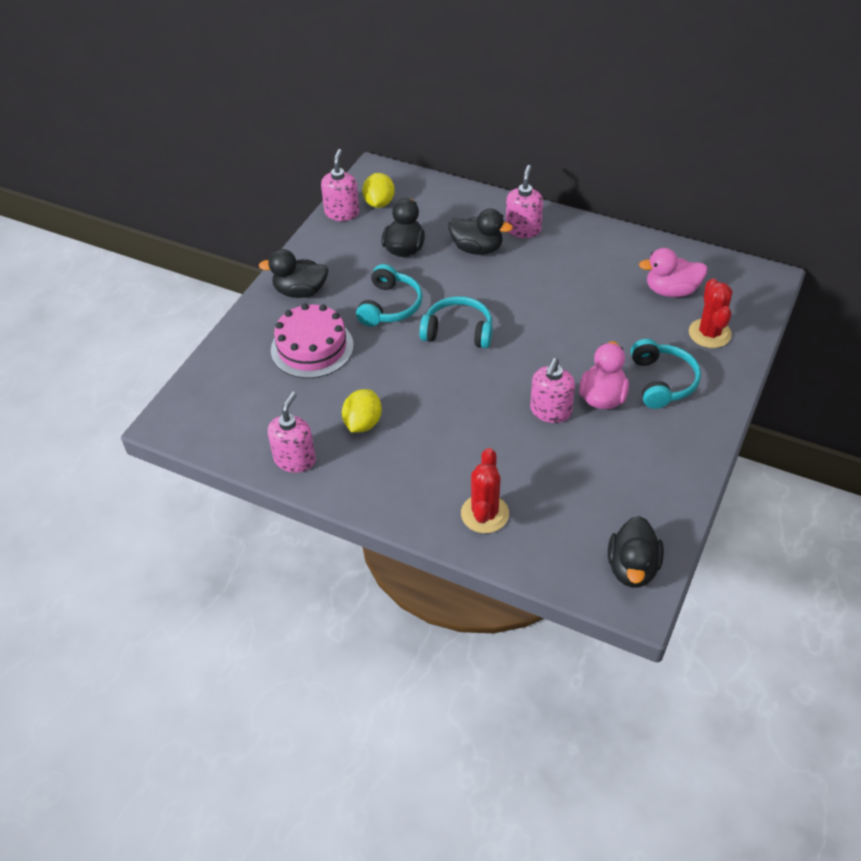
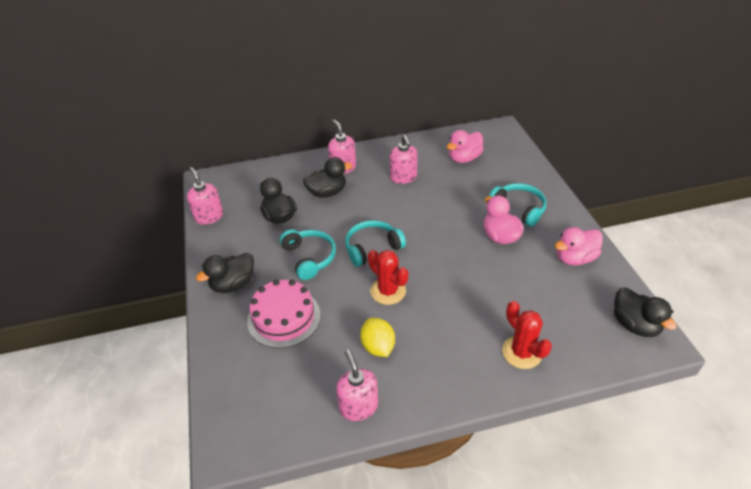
camera: 40 degrees left, 5 degrees down
yellow lemon [362,173,395,208] -> none
pink soap dispenser [530,358,575,423] -> pink soap dispenser moved to [390,135,418,184]
red cactus [689,278,732,348] -> red cactus moved to [368,250,408,305]
none -> pink duck [555,227,603,265]

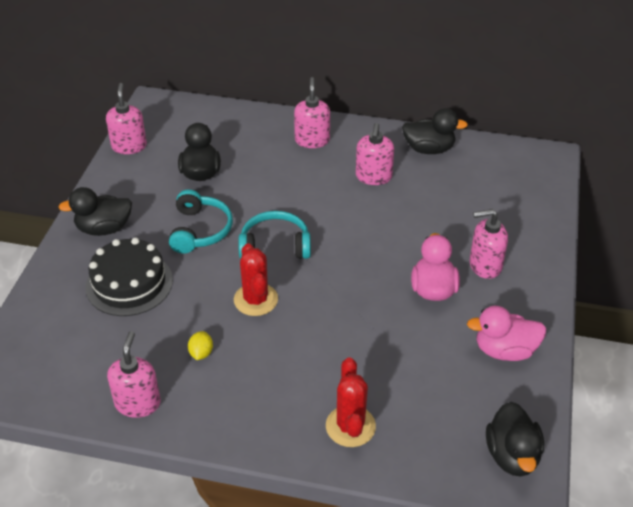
camera: 25 degrees right, 0 degrees up
pink cake [247,279,320,348] -> black cake [86,238,173,316]
black duck [303,157,352,198] -> black duck moved to [402,108,468,154]
yellow lemon [360,318,395,357] -> yellow lemon [188,331,213,360], size x0.61
pink duck [447,130,484,163] -> none
turquoise headphones [489,183,547,227] -> pink soap dispenser [470,209,508,279]

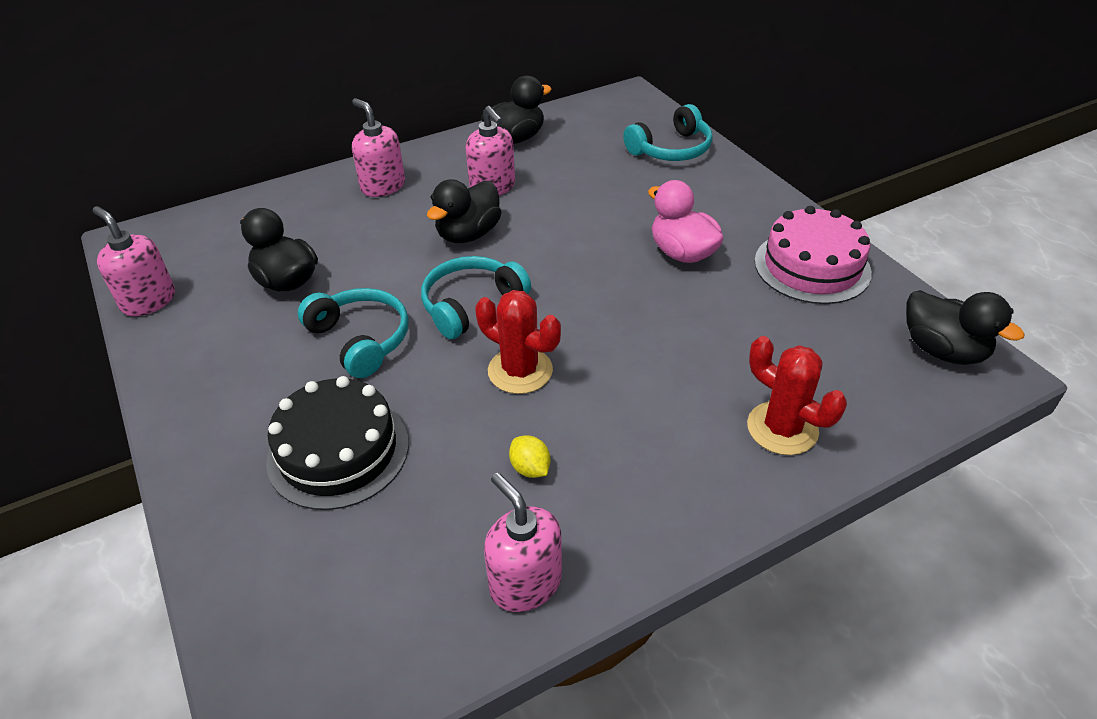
camera: 40 degrees left, 0 degrees up
black duck [58,187,132,236] -> black duck moved to [427,179,501,243]
pink duck [467,306,546,361] -> pink cake [755,206,872,304]
pink soap dispenser [470,209,508,279] -> none
none -> turquoise headphones [623,104,712,161]

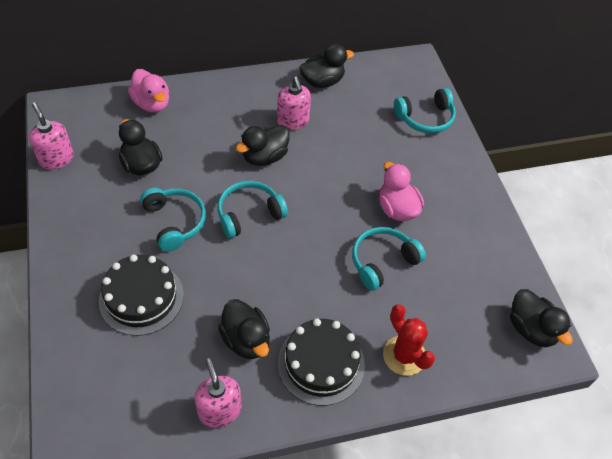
camera: 10 degrees right, 10 degrees up
pink soap dispenser [352,98,405,197] -> none
red cactus [475,290,561,394] -> none
yellow lemon [509,435,550,478] -> black duck [218,299,270,359]
pink cake [755,206,872,304] -> none
none -> pink duck [128,69,169,112]
none -> black cake [278,318,365,406]
none -> turquoise headphones [352,227,426,291]

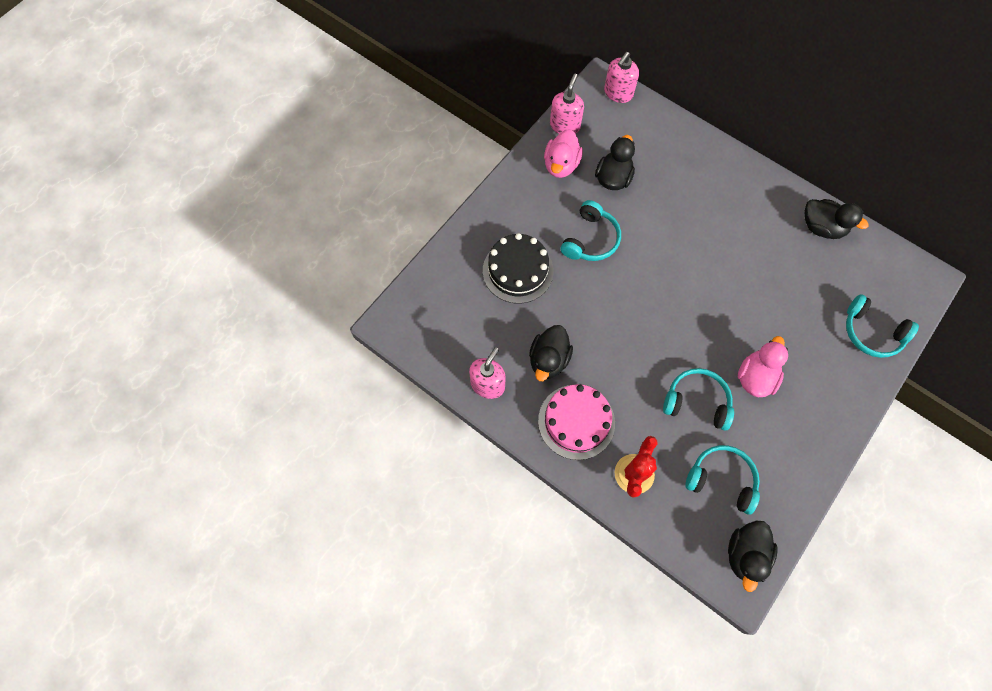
camera: 55 degrees right, 15 degrees up
pink duck [128,69,169,112] -> pink duck moved to [544,129,583,178]
turquoise headphones [217,181,288,238] -> turquoise headphones moved to [685,445,760,515]
black duck [236,125,290,166] -> none
pink soap dispenser [277,77,311,130] -> pink soap dispenser moved to [604,52,639,103]
black cake [278,318,365,406] -> pink cake [538,384,615,460]

